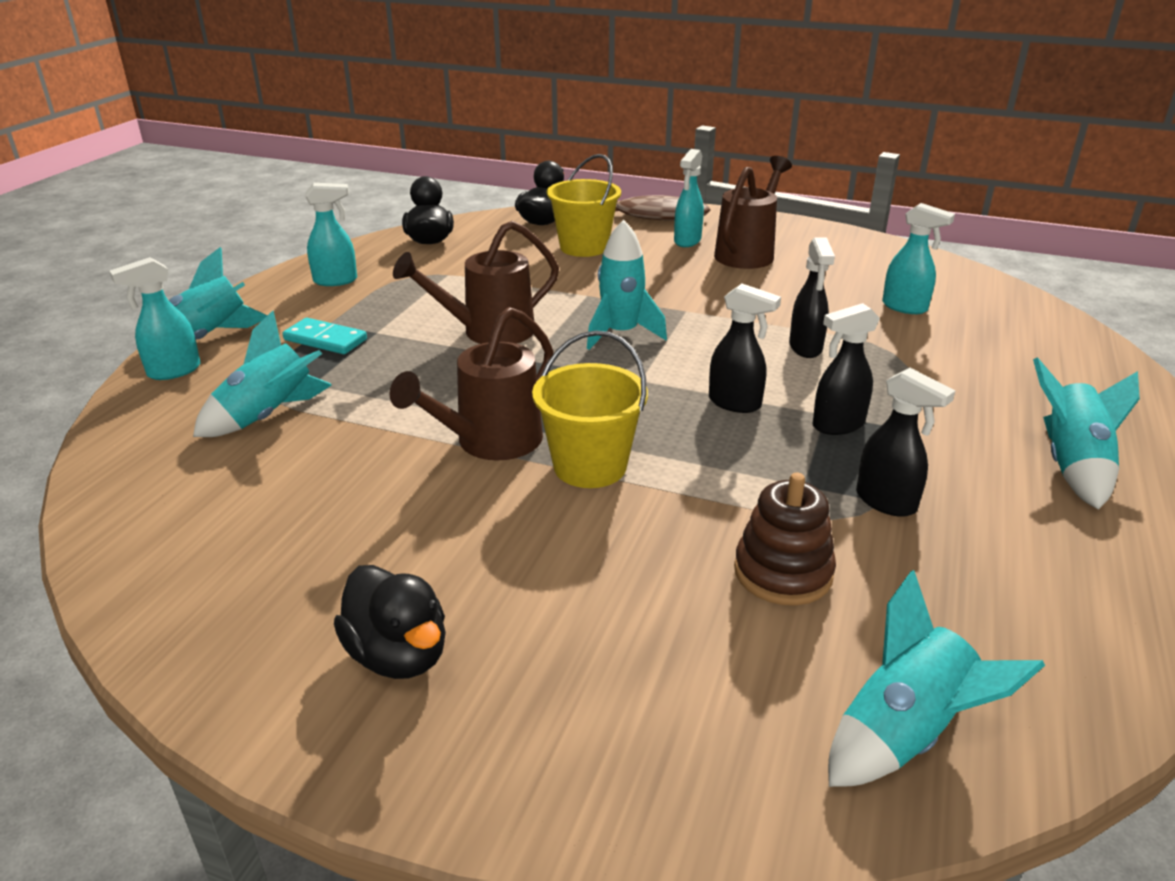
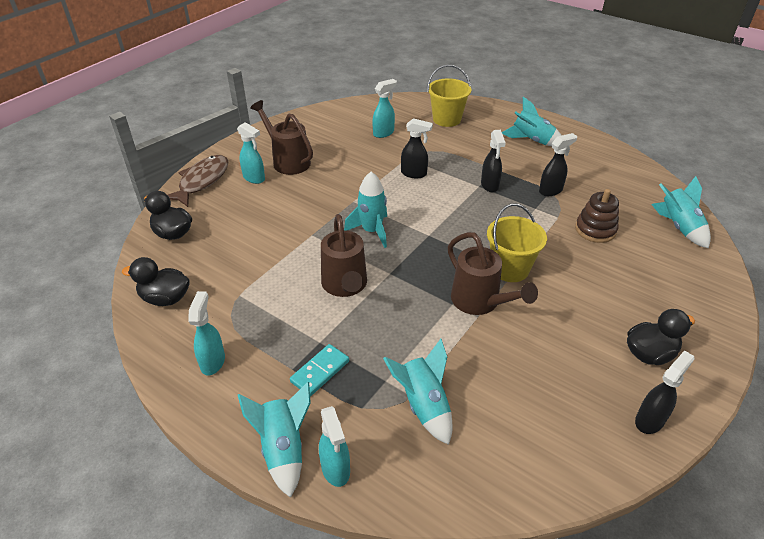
camera: 75 degrees left, 10 degrees up
yellow bucket [547,154,621,257] -> yellow bucket moved to [427,65,471,127]
black spray bottle [709,284,781,413] -> black spray bottle moved to [635,351,694,434]

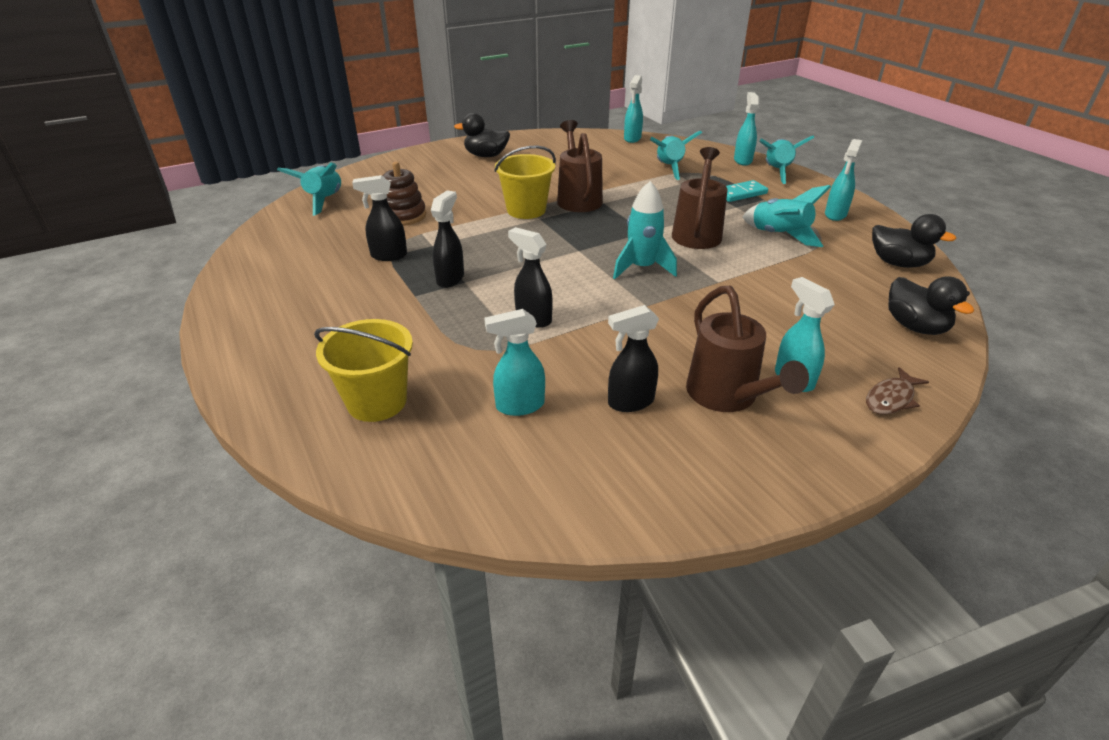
camera: 155 degrees left, 5 degrees down
brown fish [168,155,229,207] -> brown fish [866,367,929,415], size x0.56
turquoise rocket [502,96,562,146] -> turquoise rocket moved to [742,185,831,247]
black spray bottle [635,351,694,434] -> black spray bottle moved to [608,305,659,412]
none -> turquoise spray bottle [624,75,643,143]

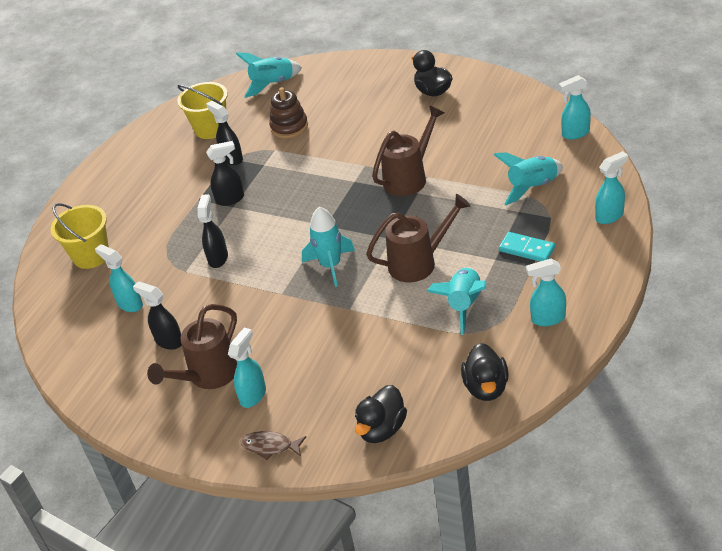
camera: 60 degrees right, 5 degrees up
yellow bucket [494,146,556,219] -> yellow bucket moved to [177,82,228,139]
turquoise rocket [760,136,815,184] -> none

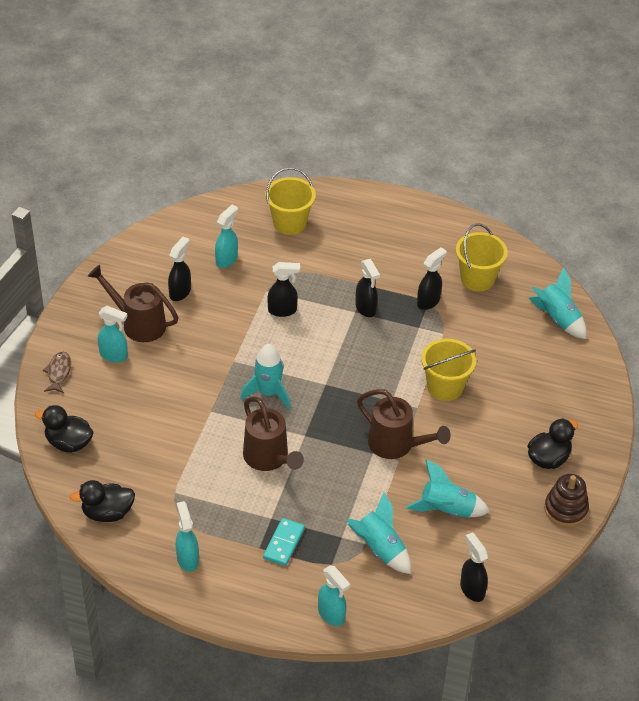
camera: 75 degrees right, 5 degrees up
brown stacking toy [269,87,308,138] -> brown stacking toy moved to [544,474,589,527]
turquoise rocket [427,267,486,335] -> turquoise rocket moved to [406,459,490,518]
turquoise spray bottle [559,75,591,140] -> black spray bottle [460,532,488,602]
none -> yellow bucket [421,338,476,401]

